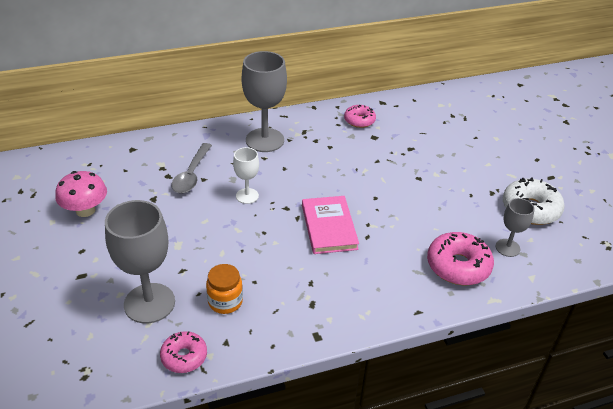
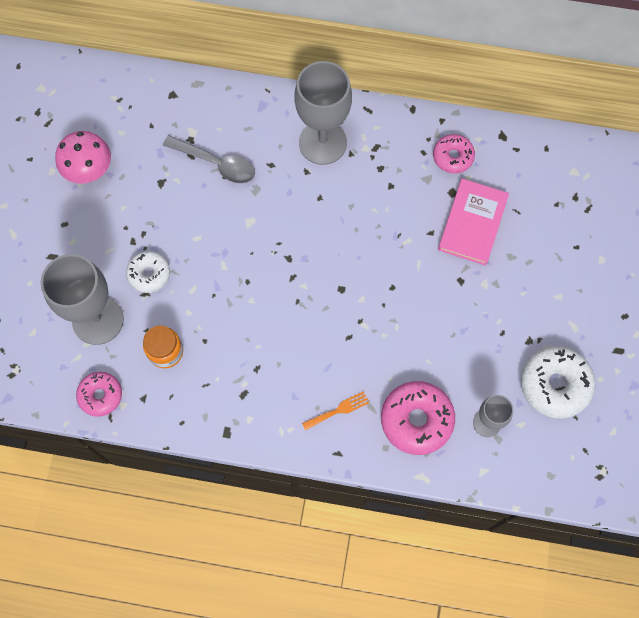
camera: 30 degrees right, 30 degrees up
grey spoon [171,143,212,193] -> grey spoon turned 105 degrees counterclockwise [163,135,255,184]
white goblet [233,147,259,204] -> none
pink book [302,196,359,254] -> pink book moved to [438,178,509,266]
none -> white donut [126,251,170,293]
none -> orange fork [302,391,369,431]

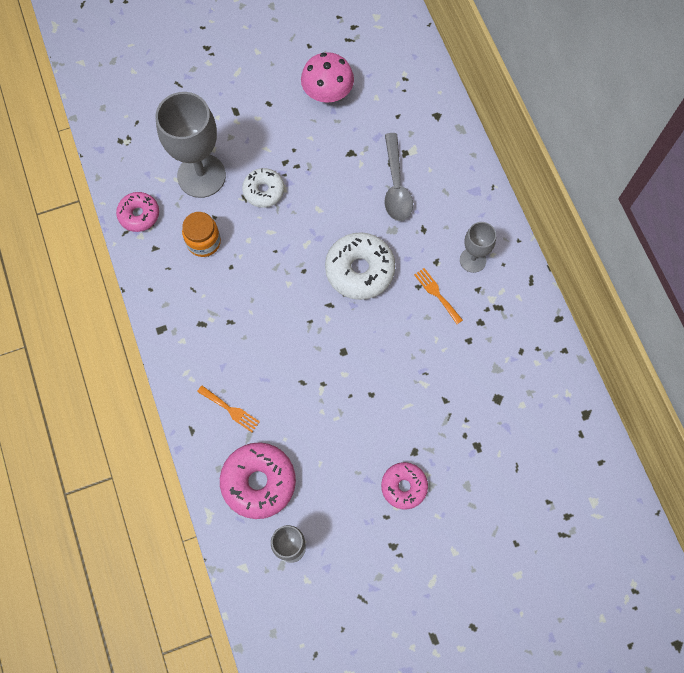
camera: 60 degrees right, 0 degrees up
grey goblet [294,61,352,165] -> grey goblet [460,222,496,273], size x0.54
pink donut [433,134,475,174] -> pink donut moved to [381,462,428,510]
pink book [438,178,509,266] -> none
white donut [521,346,595,419] -> white donut moved to [325,232,395,300]
none -> orange fork [414,268,463,324]

